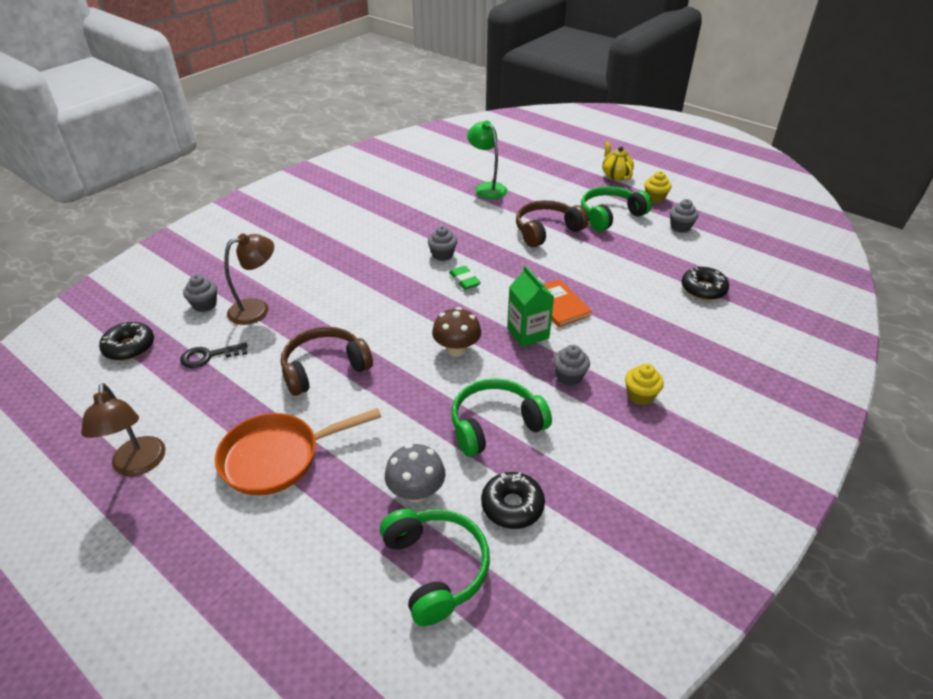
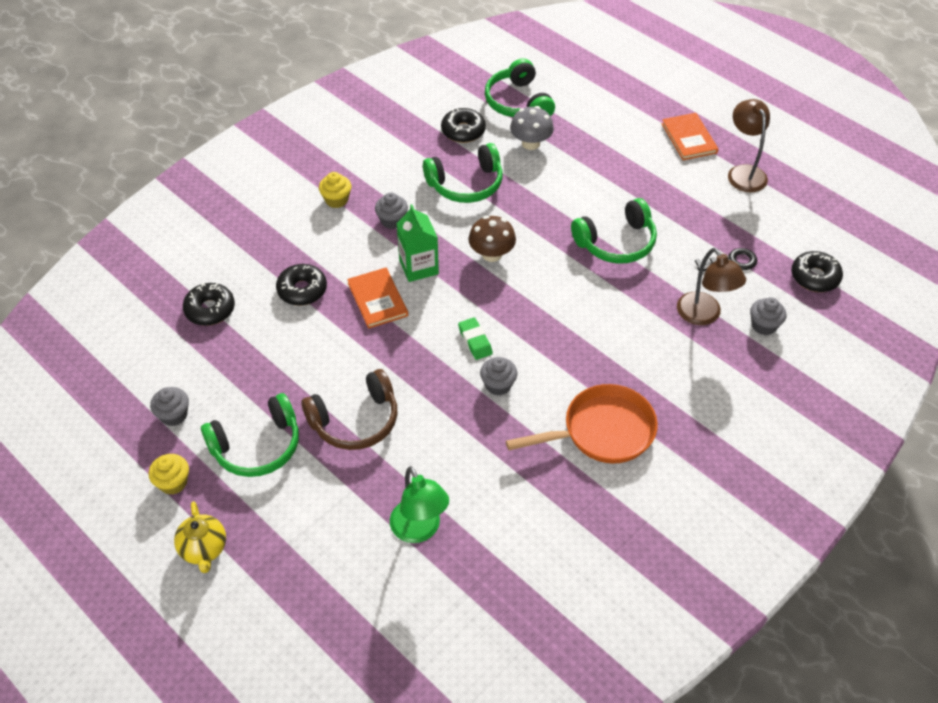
camera: 175 degrees left, 10 degrees up
orange pan [215,408,381,495] -> orange pan moved to [506,384,658,463]
brown lamp [224,233,274,325] -> brown lamp turned 90 degrees counterclockwise [677,248,746,325]
brown headphones [281,327,373,396] -> green headphones [571,198,657,264]
none -> black donut [276,264,327,306]
none -> orange book [661,113,718,160]

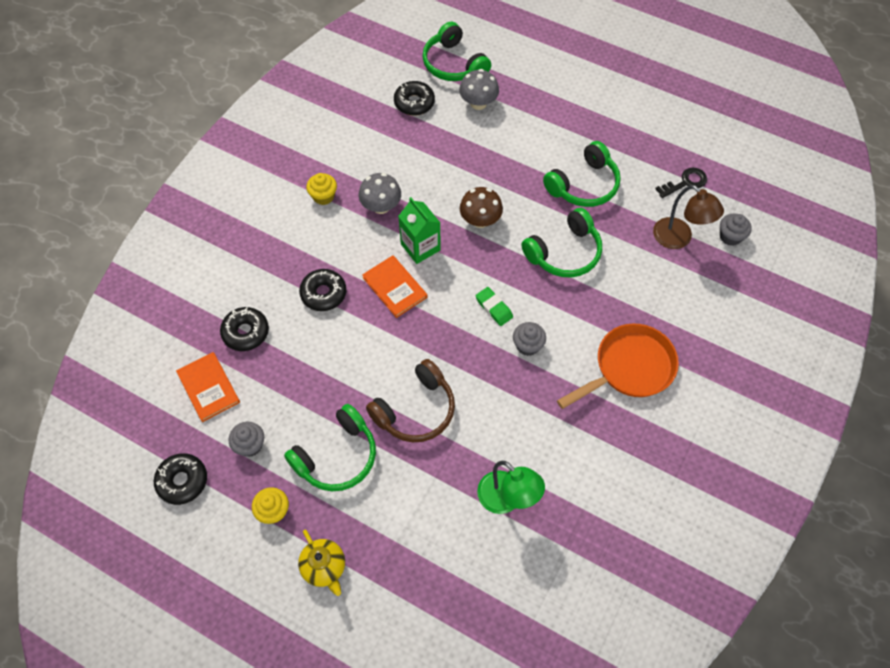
camera: 15 degrees left, 10 degrees up
grey cupcake [375,192,408,229] -> grey mushroom [359,173,401,214]
green headphones [423,143,503,203] -> green headphones moved to [522,208,602,277]
orange book [661,113,718,160] -> orange book moved to [176,352,240,422]
brown lamp [728,99,770,192] -> none
black donut [791,251,843,292] -> black donut moved to [154,453,207,505]

